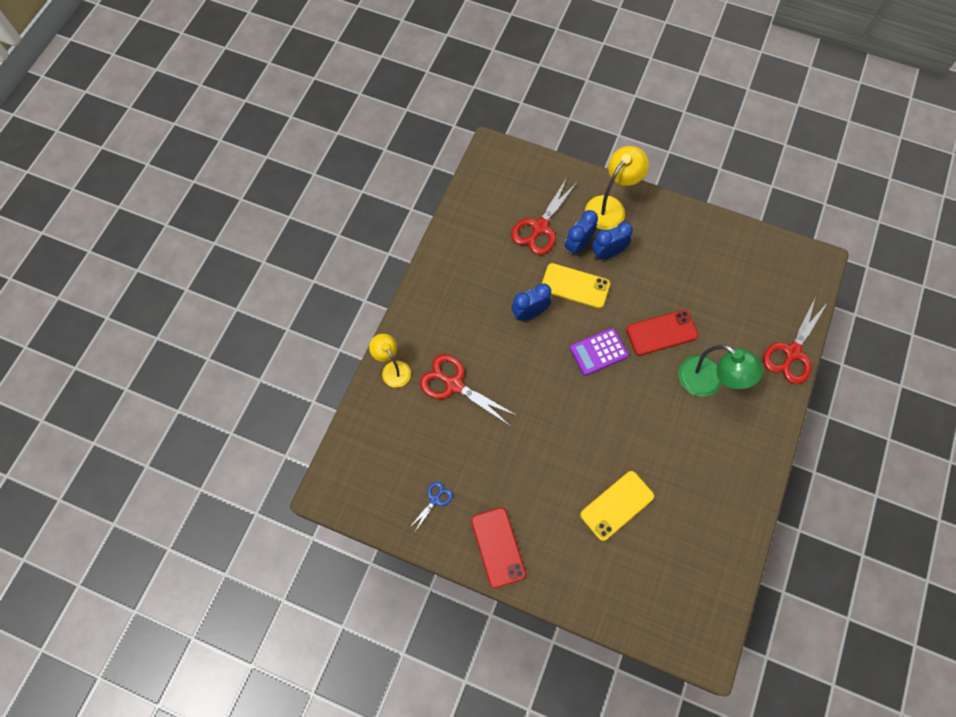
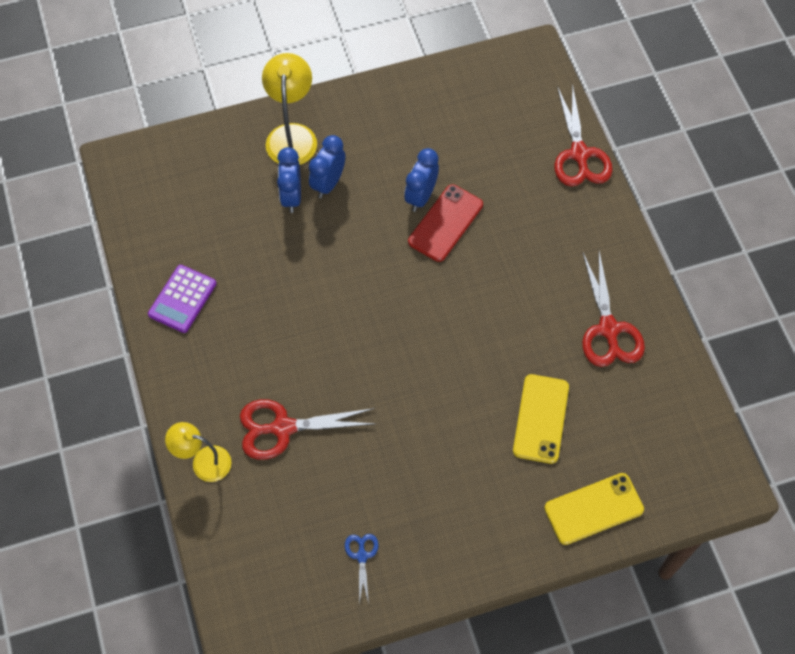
camera: 40 degrees left, 5 degrees down
red phone [471,508,526,588] -> none
red scissors [511,178,577,255] -> red scissors moved to [582,252,645,367]
blue clock [511,283,551,321] -> blue clock moved to [404,148,439,212]
yellow phone [542,263,610,308] -> yellow phone moved to [544,473,644,545]
purple calculator [570,328,629,376] -> purple calculator moved to [148,265,216,333]
green lamp [678,345,763,397] -> none

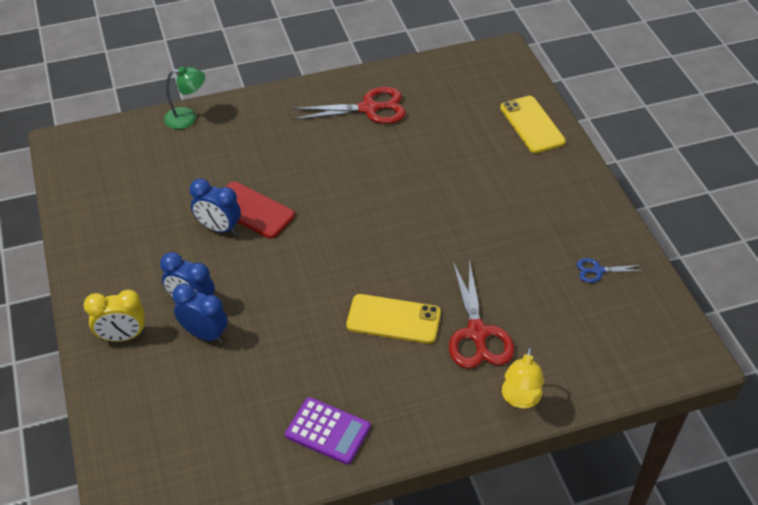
camera: 90 degrees left, 15 degrees down
yellow lamp [262,53,317,165] -> yellow clock [84,290,145,342]
blue clock [277,147,301,213] -> blue clock turned 150 degrees counterclockwise [172,283,228,343]
yellow phone [513,374,569,464] -> yellow phone moved to [346,294,441,344]
red scissors [554,84,613,187] -> green lamp [164,66,205,129]

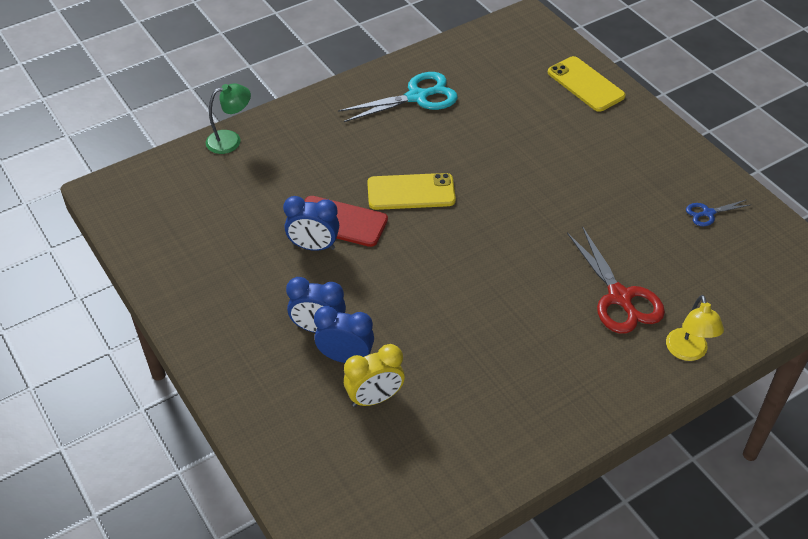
camera: 15 degrees left, 0 degrees up
yellow clock [84,290,145,342] -> yellow clock moved to [344,344,405,407]
purple calculator [285,397,371,465] -> none
red scissors [291,87,406,124] -> turquoise scissors [338,72,458,122]
yellow phone [346,294,441,344] -> yellow phone moved to [367,173,456,210]

